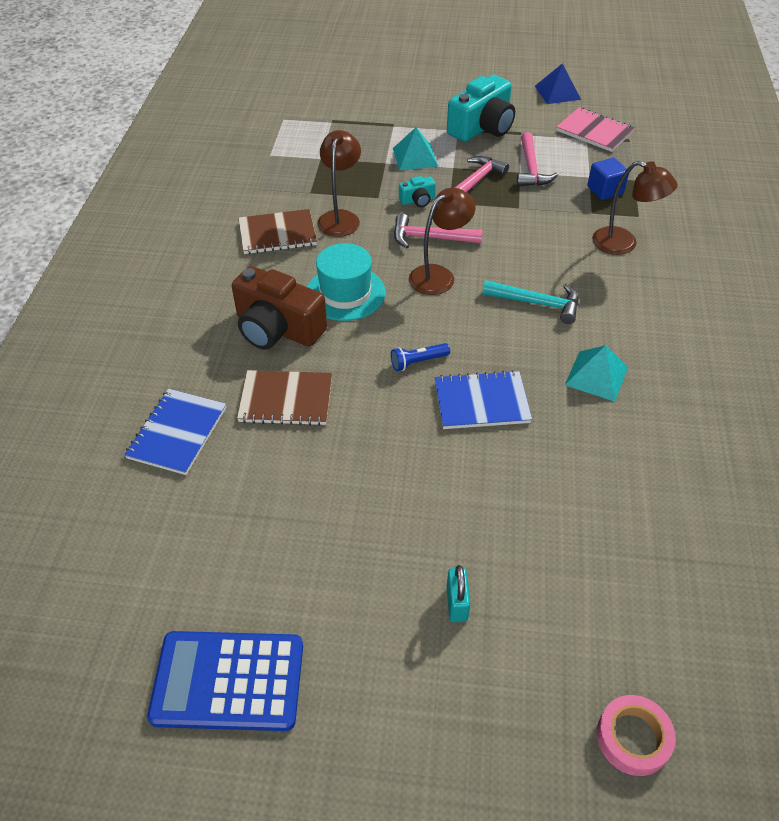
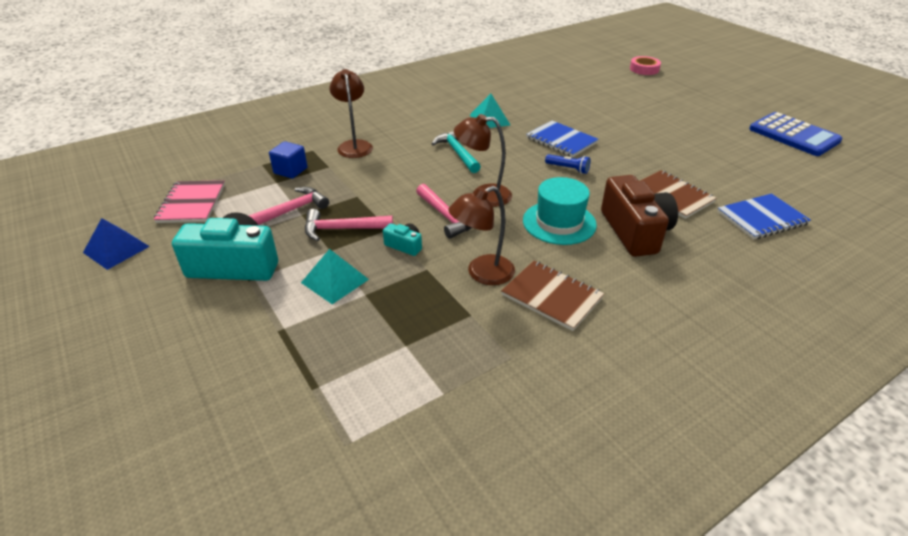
camera: 130 degrees left, 10 degrees down
turquoise padlock [446,565,470,622] -> none

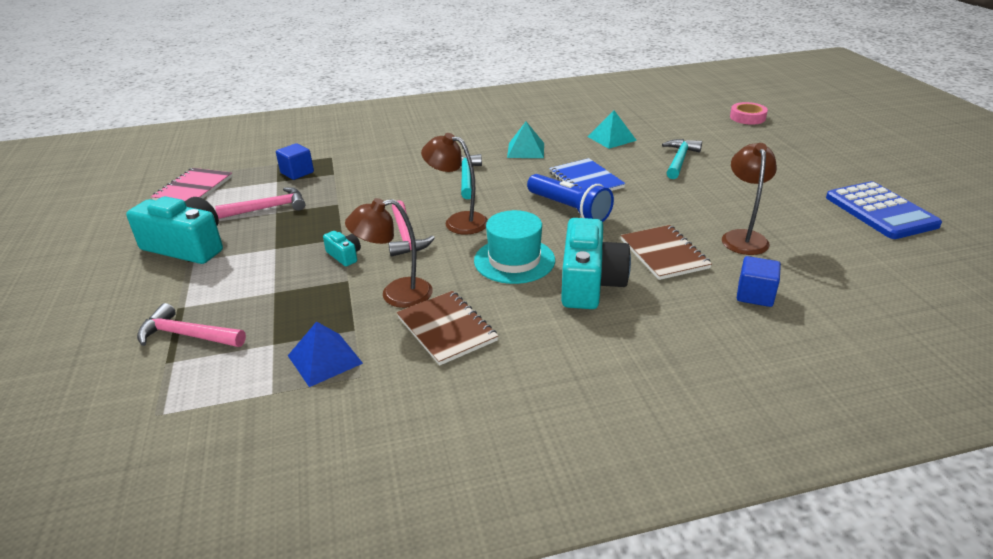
camera: 20 degrees right, 5 degrees down
blue pyramid [83,218,150,270] -> blue pyramid moved to [288,321,363,387]
turquoise pyramid [301,249,369,304] -> turquoise pyramid moved to [587,110,637,149]
pink hammer [305,209,393,241] -> pink hammer moved to [137,303,246,347]
brown lamp [330,69,373,158] -> brown lamp moved to [722,143,777,255]
blue flashlight [545,154,590,174] -> blue flashlight [527,174,614,222], size x1.91
brown camera [601,175,678,257] -> turquoise camera [561,218,631,309]
blue notebook [717,193,811,240] -> blue cube [737,256,781,307]
none -> turquoise hammer [662,139,702,179]

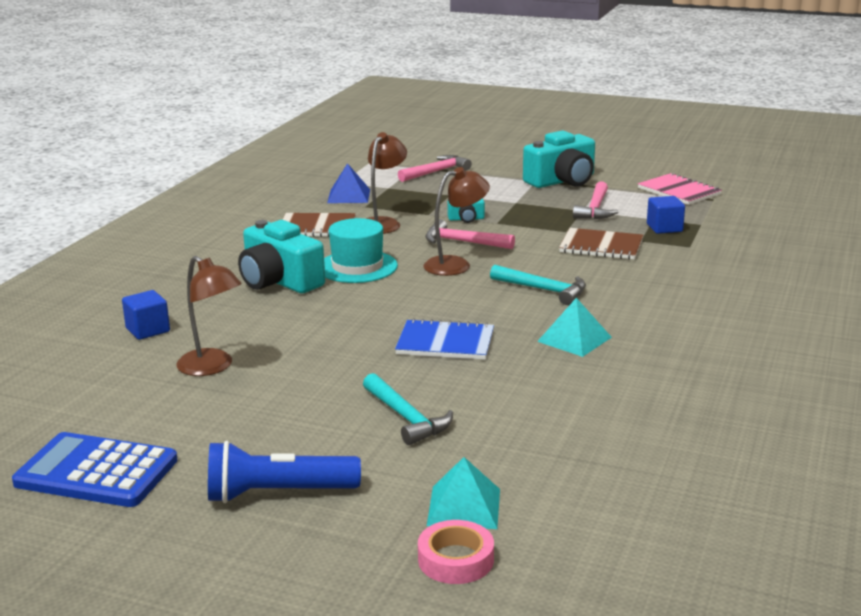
camera: 125 degrees right, 10 degrees down
blue flashlight [527,174,614,222] -> blue flashlight moved to [208,441,361,503]
turquoise pyramid [587,110,637,149] -> turquoise pyramid moved to [427,457,500,529]
brown notebook [621,225,712,280] -> brown notebook moved to [559,228,643,260]

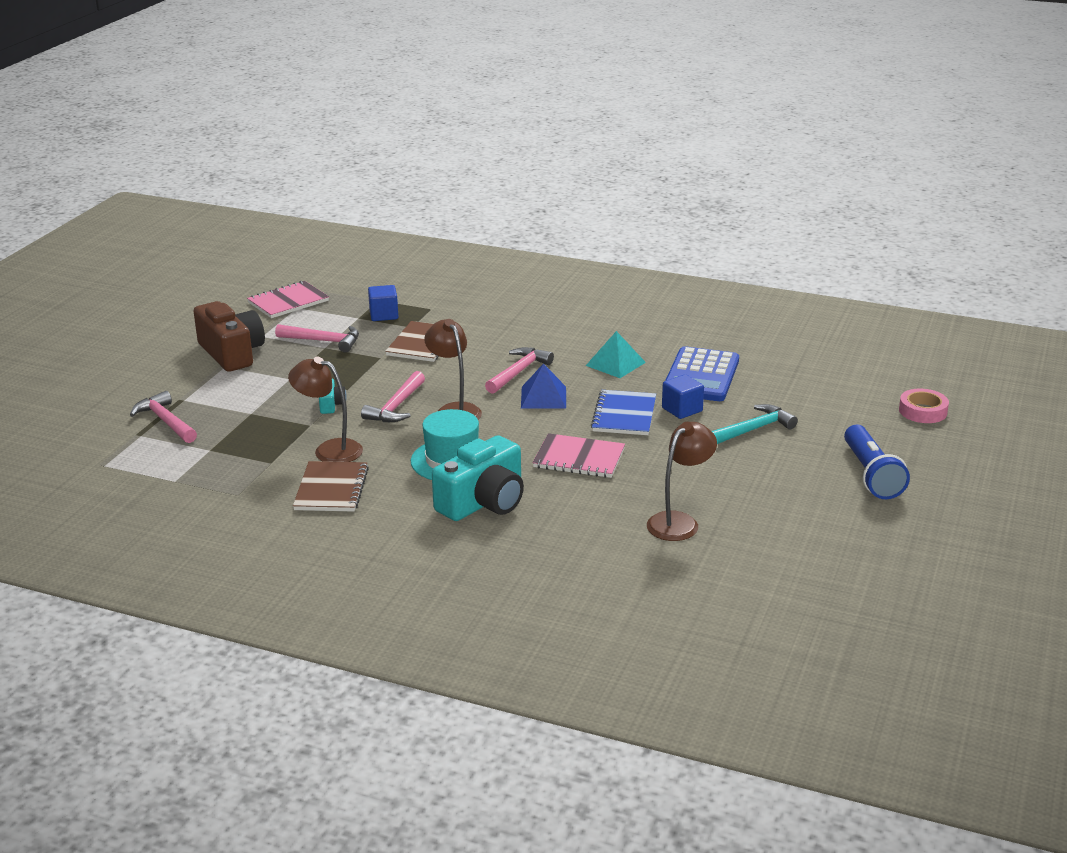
camera: 90 degrees left, 5 degrees up
blue calculator [12,432,178,507] -> blue calculator moved to [665,346,739,401]
blue cube [122,290,170,340] -> blue cube moved to [662,374,704,419]
blue pyramid [327,163,370,203] -> blue pyramid moved to [521,363,566,409]
turquoise pyramid [427,457,500,529] -> none
turquoise hammer [490,265,586,305] -> pink hammer [485,347,554,394]
turquoise camera [523,131,595,188] -> brown camera [193,301,265,372]
none -> pink notebook [533,433,625,478]

